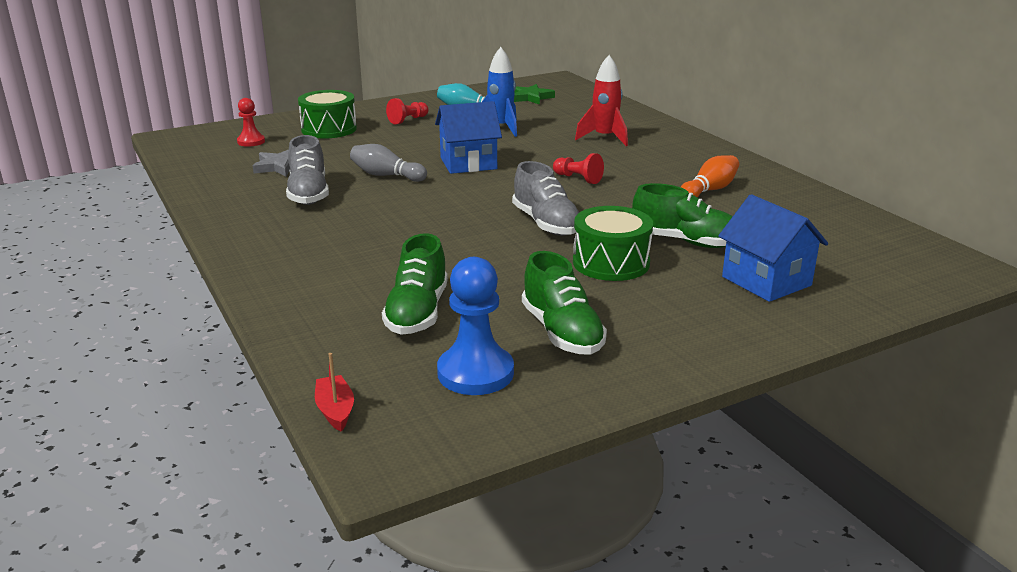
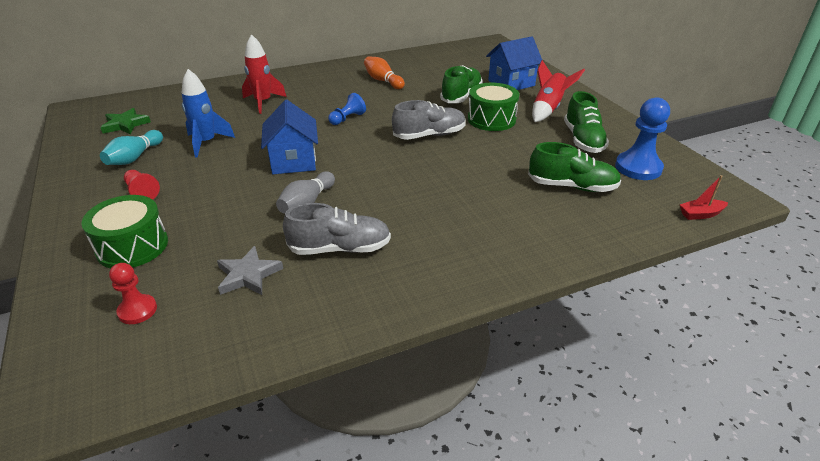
camera: 85 degrees left, 10 degrees up
green shoe [522,251,607,355] -> green shoe turned 105 degrees clockwise [564,91,609,153]
red pawn [553,153,604,184] -> blue pawn [328,93,366,125]
none -> red rocket [532,60,585,122]

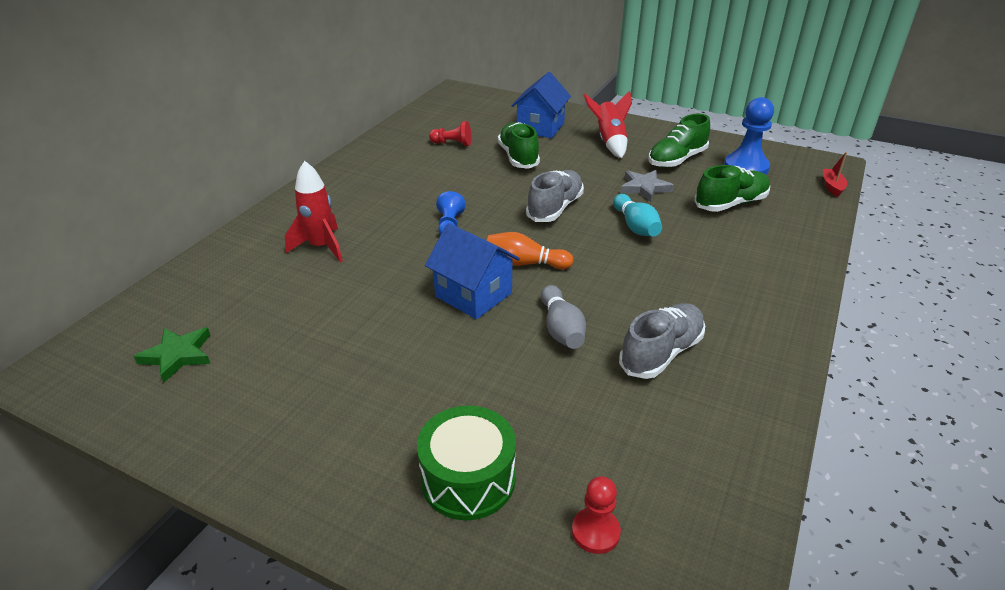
camera: 40 degrees left, 0 degrees up
turquoise bowling pin [100,130,163,165] -> turquoise bowling pin moved to [613,194,662,237]
red pawn [124,170,160,199] -> red pawn moved to [429,121,471,146]
blue rocket [182,69,235,157] -> none
grey star [217,246,283,295] -> grey star moved to [621,170,674,202]
orange bowling pin [364,56,405,89] -> orange bowling pin moved to [487,232,573,269]
green drum [468,83,519,131] -> none
green shoe [564,91,609,153] -> green shoe turned 90 degrees clockwise [648,114,710,168]
red boat [680,175,728,220] -> red boat turned 150 degrees clockwise [823,152,847,197]

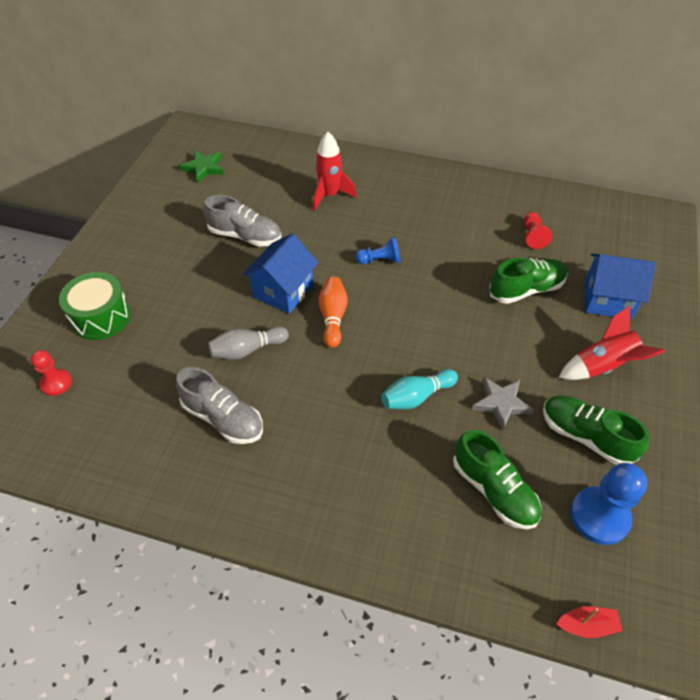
camera: 80 degrees right, 15 degrees up
grey shoe [526,170,584,222] -> grey shoe moved to [203,195,281,247]

